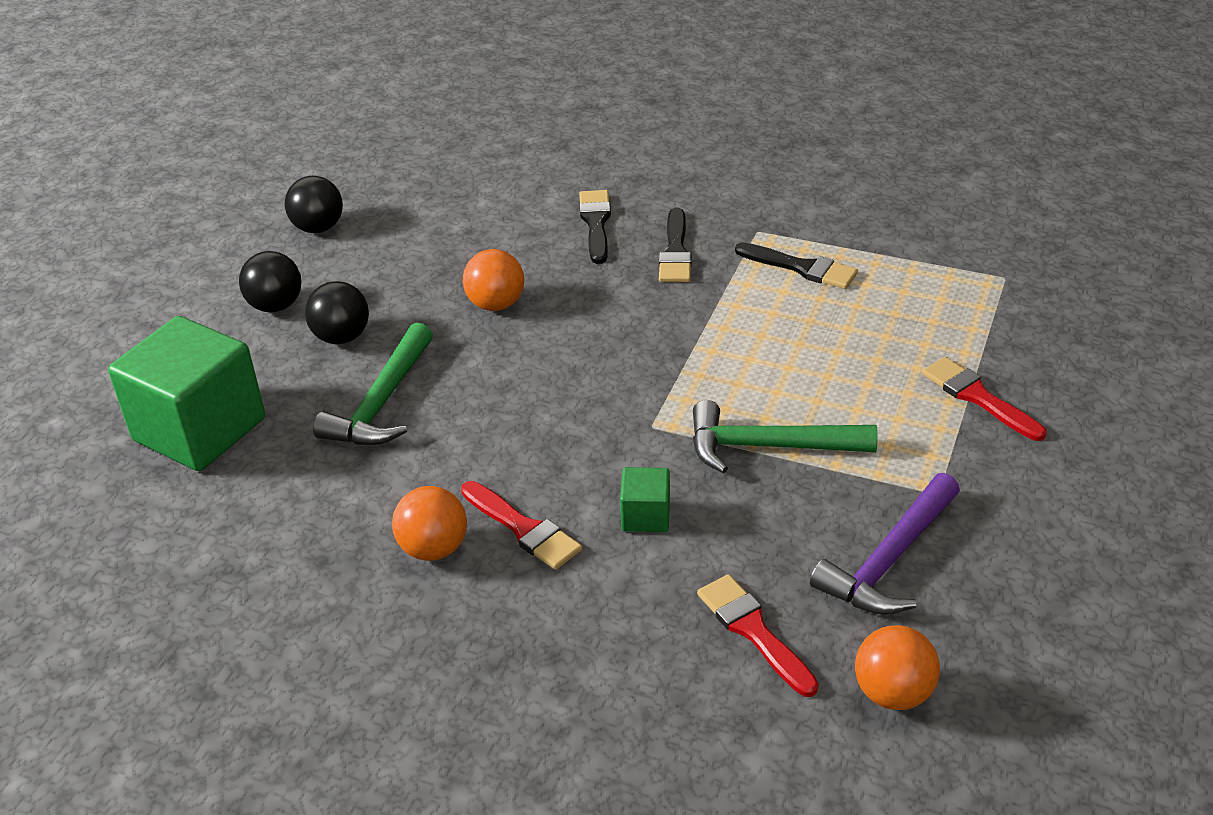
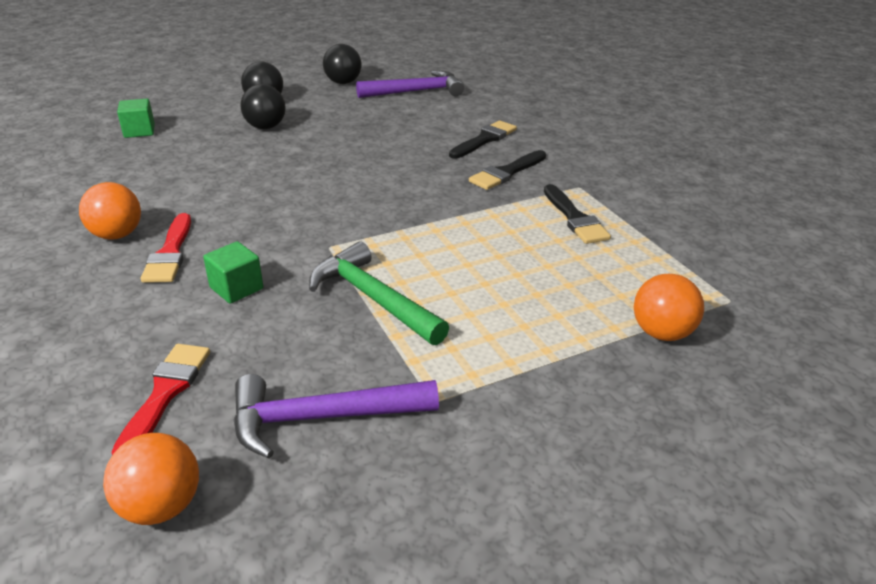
camera: 40 degrees right, 5 degrees down
green cube [108,316,265,471] -> green cube [117,99,155,138], size x0.44
green hammer [313,322,433,445] -> none
orange ball [463,249,524,311] -> orange ball moved to [634,274,704,341]
red brush [922,357,1046,441] -> none
none -> purple hammer [356,71,464,98]

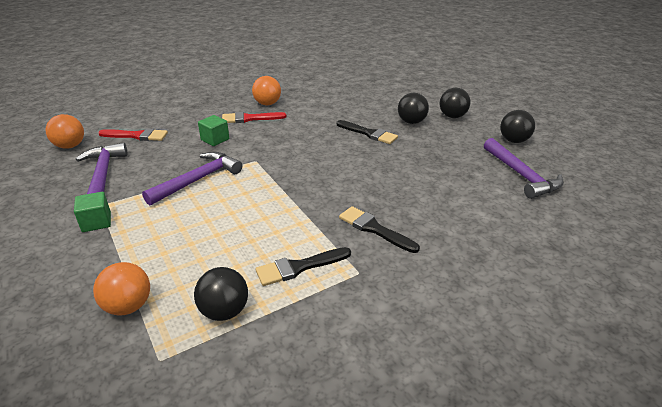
camera: 85 degrees right, 0 degrees up
green cube [117,99,155,138] -> green cube moved to [74,192,111,232]
green hammer [309,242,449,345] -> purple hammer [142,152,242,205]
black brush [449,121,517,159] -> black brush moved to [337,120,398,144]
none -> black ball [194,267,248,321]

